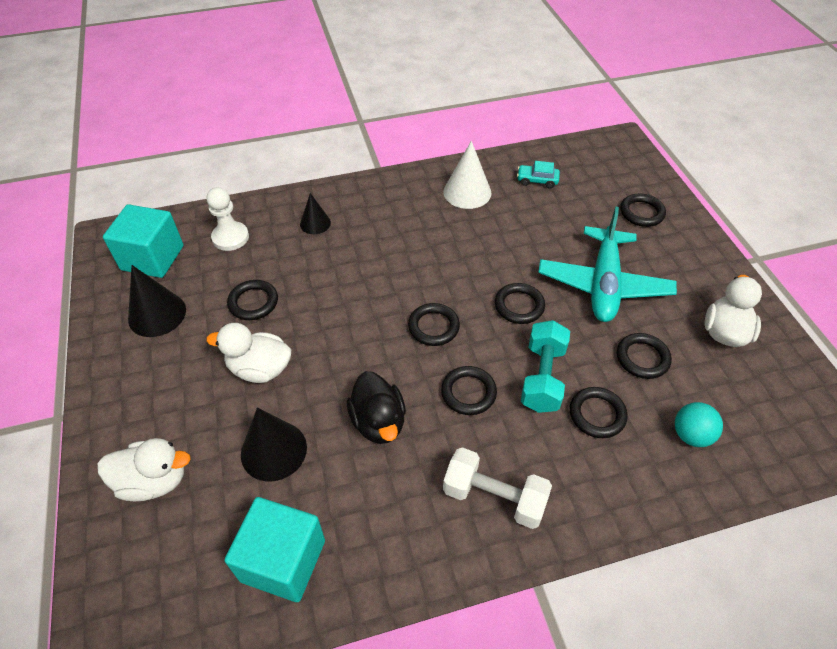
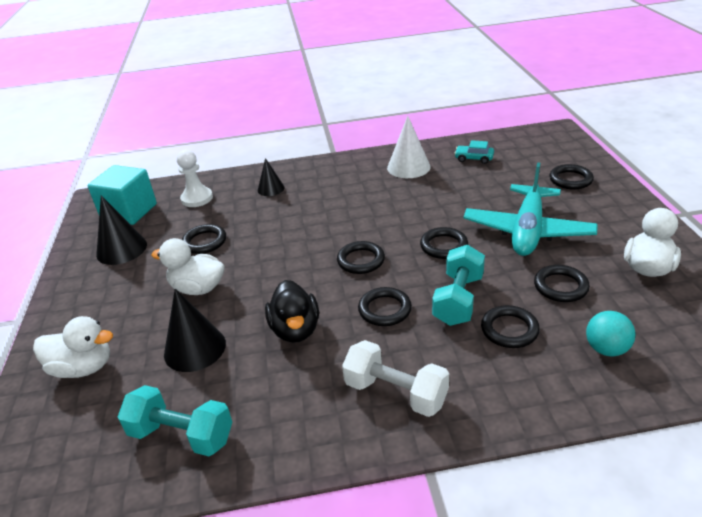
camera: 10 degrees right, 15 degrees down
turquoise cube [225,497,325,602] -> turquoise dumbbell [118,385,232,456]

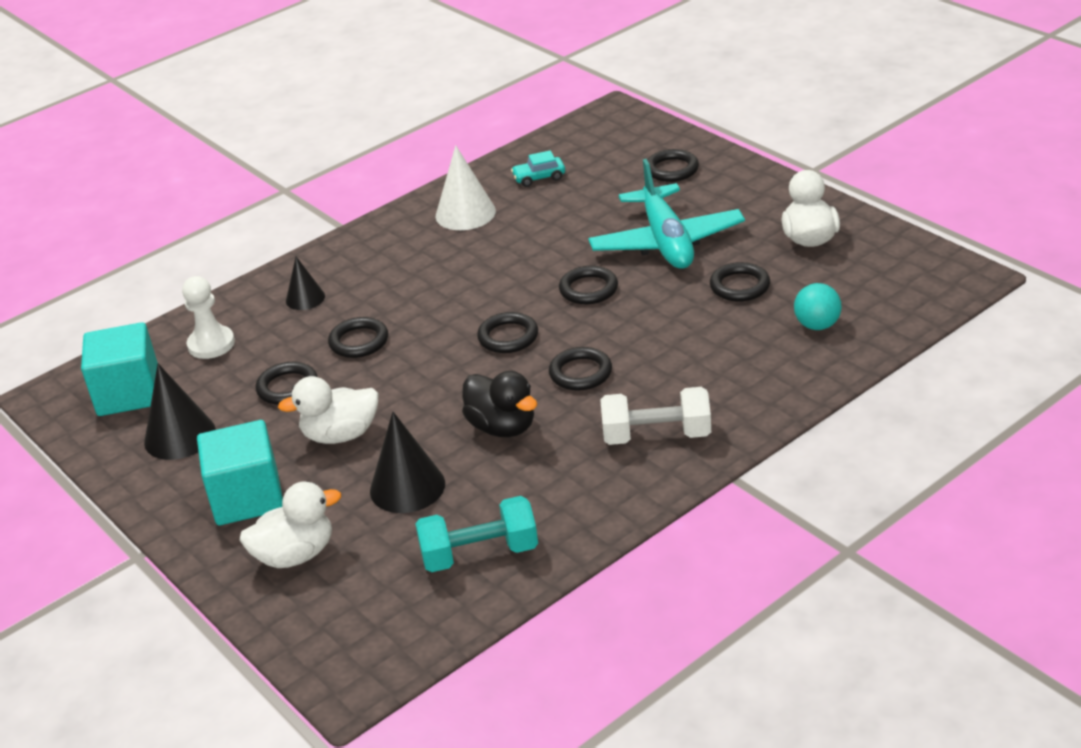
camera: 30 degrees left, 0 degrees up
turquoise dumbbell [432,245,485,326] -> none
black ring [481,305,540,348] -> black ring moved to [328,317,388,358]
none -> turquoise cube [197,420,283,525]

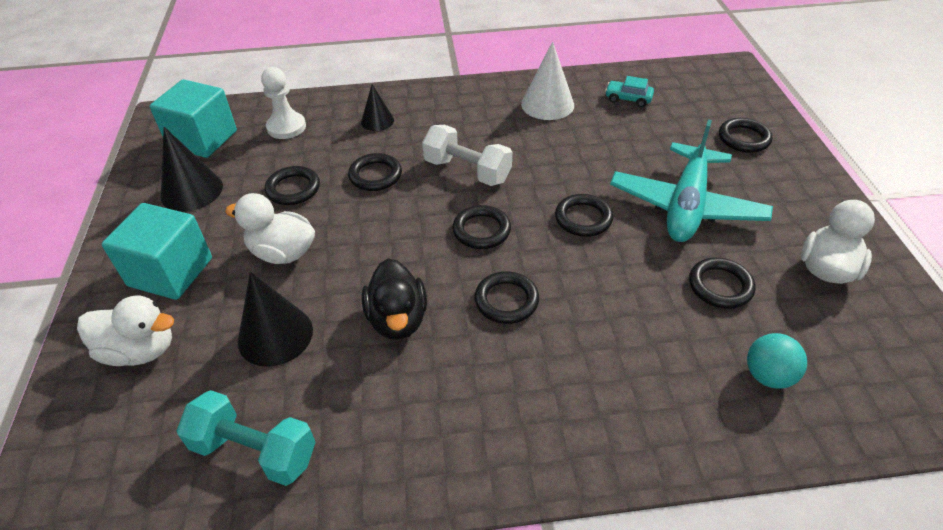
camera: 30 degrees right, 10 degrees up
white dumbbell [600,387,711,445] -> white dumbbell moved to [422,125,512,186]

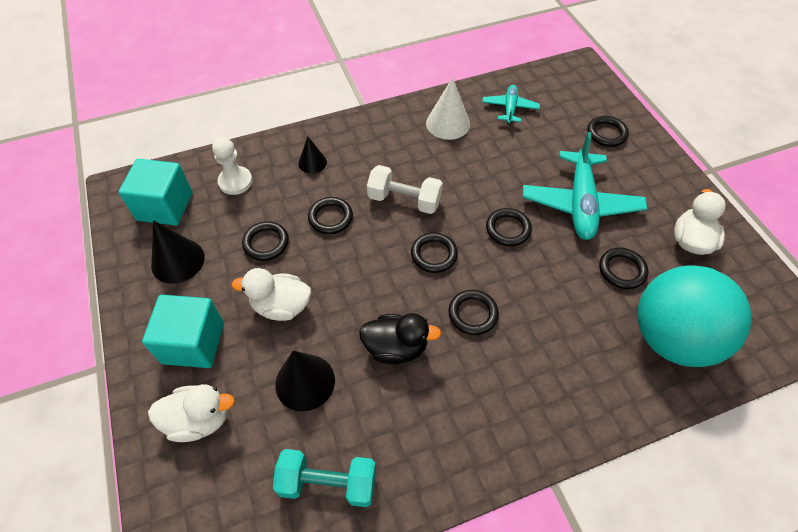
camera: 15 degrees left, 10 degrees up
black duck [362,259,427,339] -> black duck turned 60 degrees counterclockwise [359,313,441,364]
turquoise car [605,76,654,107] -> turquoise plane [482,85,540,125]
turquoise ball [747,333,807,389] -> turquoise ball [638,265,752,367], size x2.46

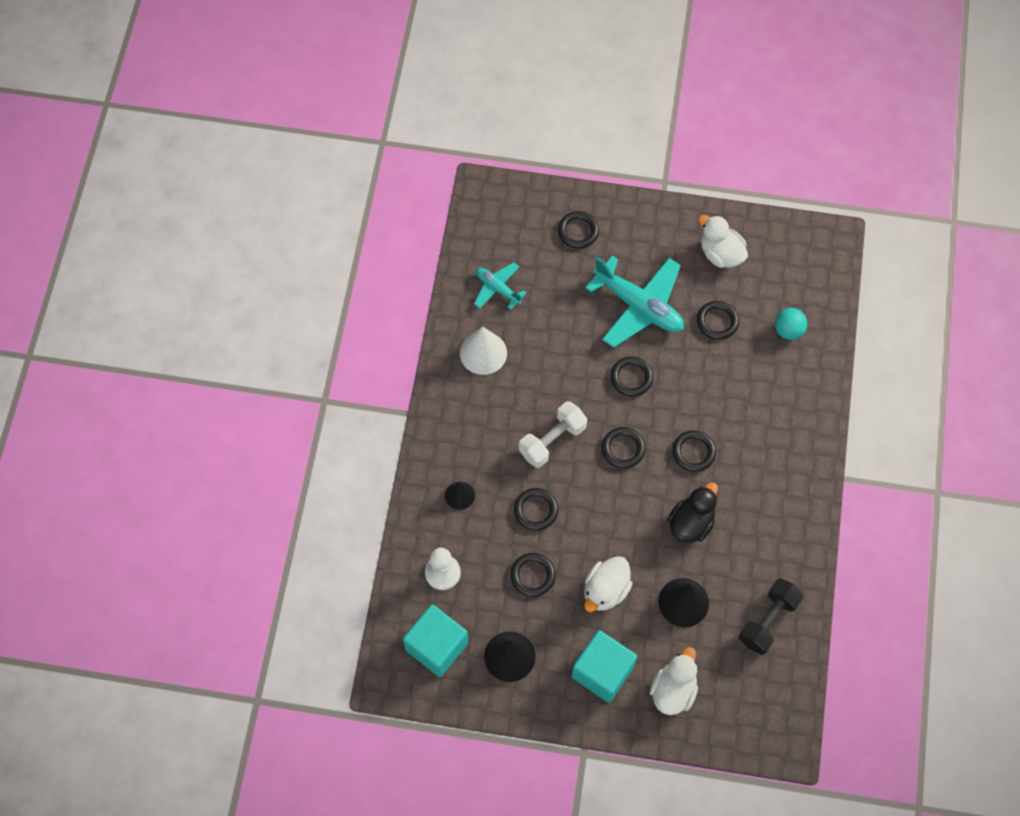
camera: 60 degrees left, 10 degrees up
turquoise dumbbell [273,449,376,507] -> black dumbbell [739,578,804,655]
turquoise ball [638,265,752,367] -> turquoise ball [775,308,807,340], size x0.41

